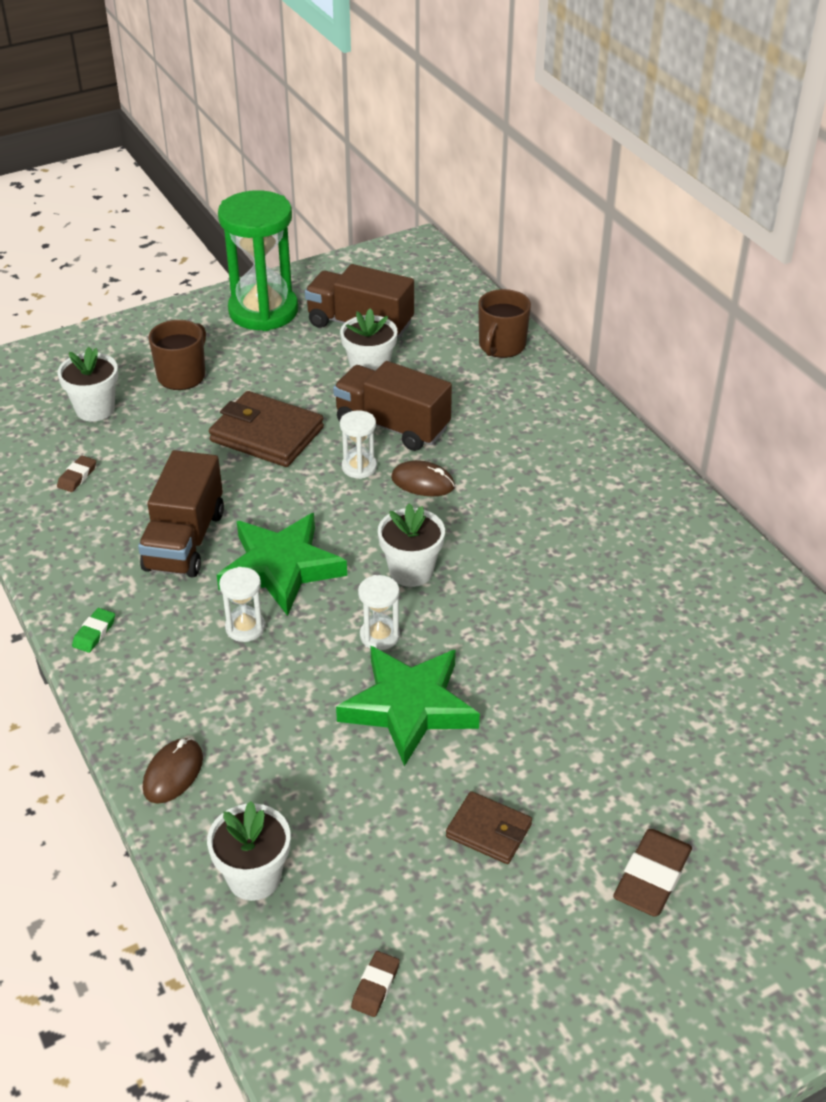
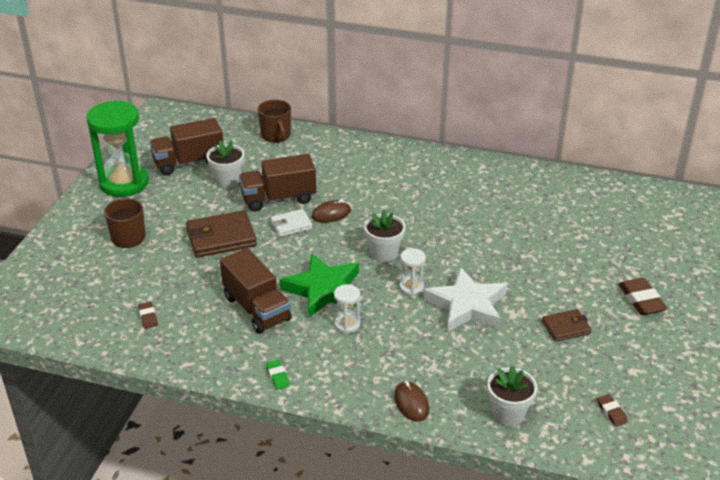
camera: 45 degrees left, 5 degrees down
white flower pot [57,347,118,422] -> none
green star [336,646,480,766] -> white star [424,267,507,332]
white hourglass [340,410,377,479] -> white wallet [271,209,313,237]

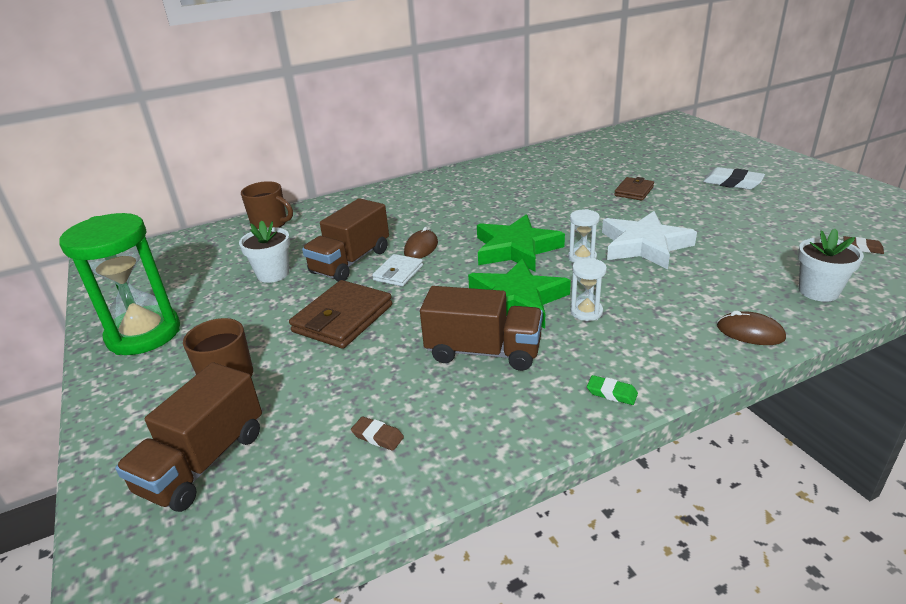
camera: 40 degrees left, 5 degrees down
brown truck [149,118,224,175] -> brown truck moved to [115,363,262,512]
white flower pot [364,210,406,262] -> green star [477,214,565,272]
brown wallet [542,309,592,342] -> brown wallet moved to [614,177,654,201]
brown eraser [619,278,668,315] -> white eraser [703,167,765,190]

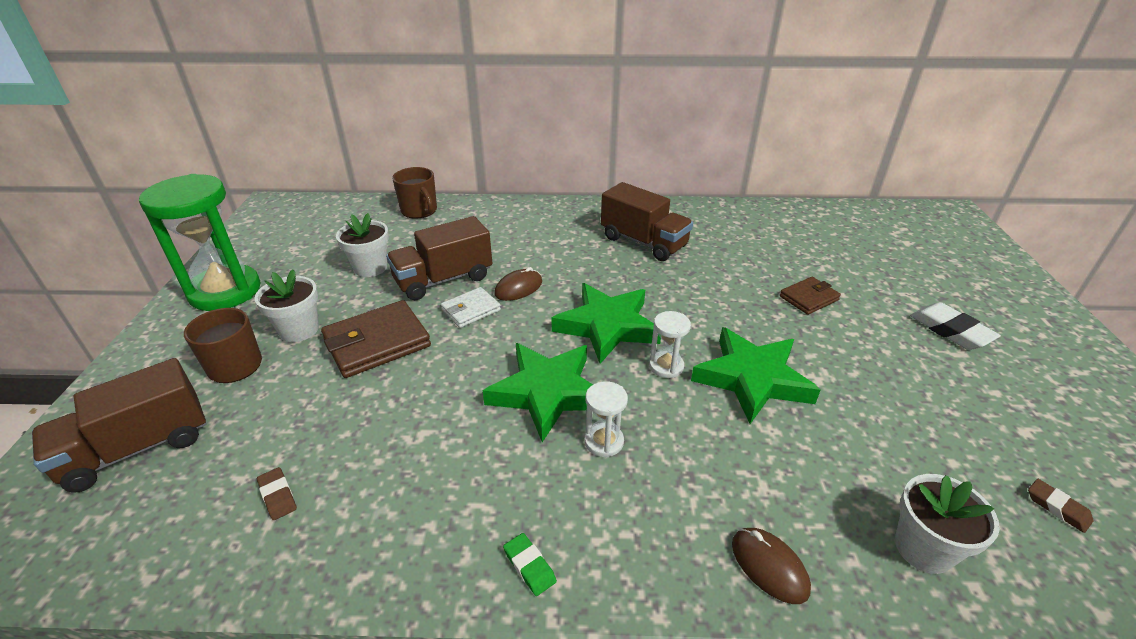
camera: 25 degrees right, 5 degrees up
brown truck [420,286,543,371] -> brown truck moved to [601,182,693,261]
white star [602,211,697,269] -> green star [691,327,820,424]
none -> white flower pot [254,269,319,342]

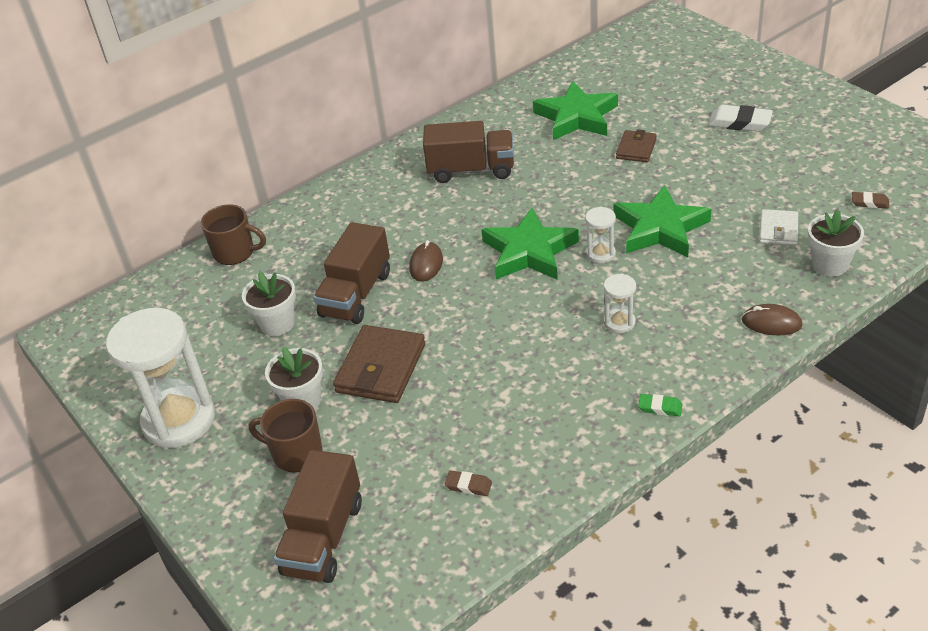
camera: 35 degrees left, 5 degrees up
green hourglass [139,174,260,311] -> white hourglass [106,308,215,449]
white wallet [441,287,501,328] -> white wallet moved to [759,209,798,245]
green star [483,343,593,442] -> green star moved to [533,81,618,140]

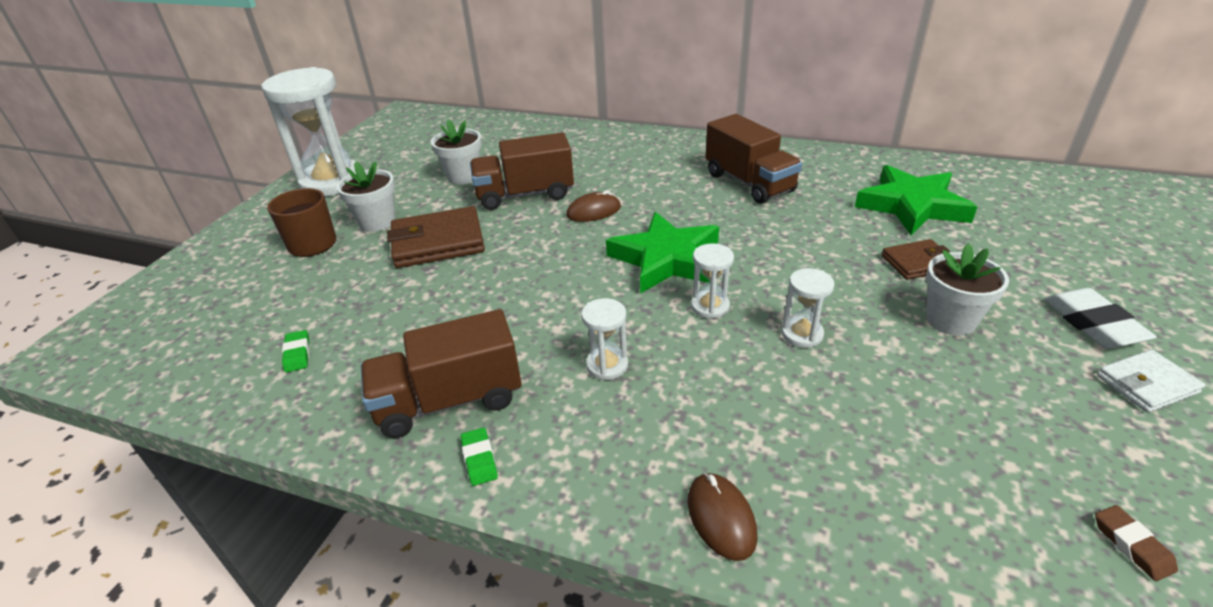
camera: 55 degrees right, 5 degrees down
brown mug [201,204,266,265] -> none
brown truck [274,450,362,583] -> brown truck moved to [361,309,522,438]
brown eraser [445,470,492,496] -> green eraser [282,330,310,373]
green star [614,185,711,257] -> white hourglass [782,268,834,348]
white wallet [759,209,798,245] -> white wallet moved to [1097,350,1205,413]
white flower pot [808,209,864,277] -> white flower pot moved to [926,243,1009,336]

